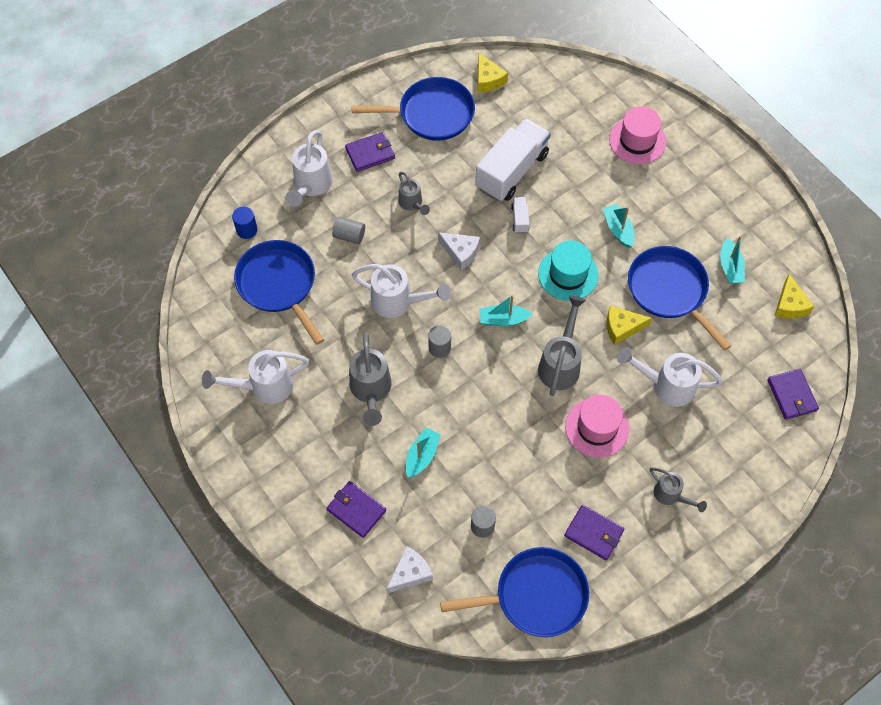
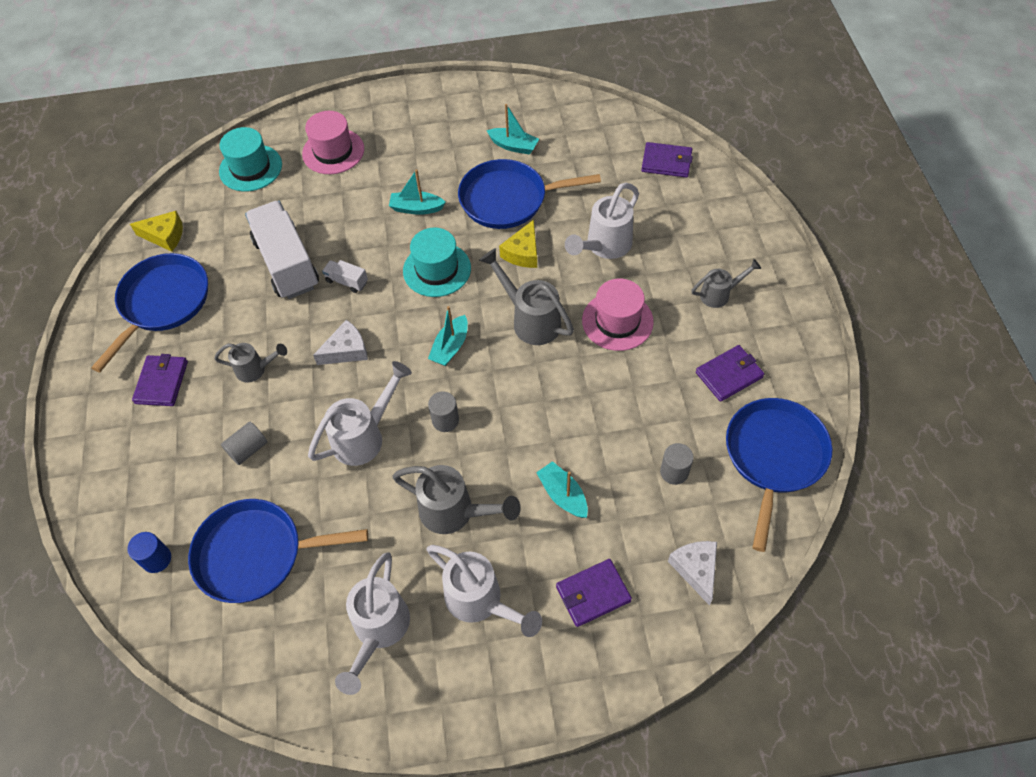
camera: 60 degrees left, 5 degrees down
white watering can [286,130,333,207] -> white watering can moved to [426,545,542,637]
yellow cheese [774,274,814,319] -> none
none -> turquoise hat [219,127,282,192]

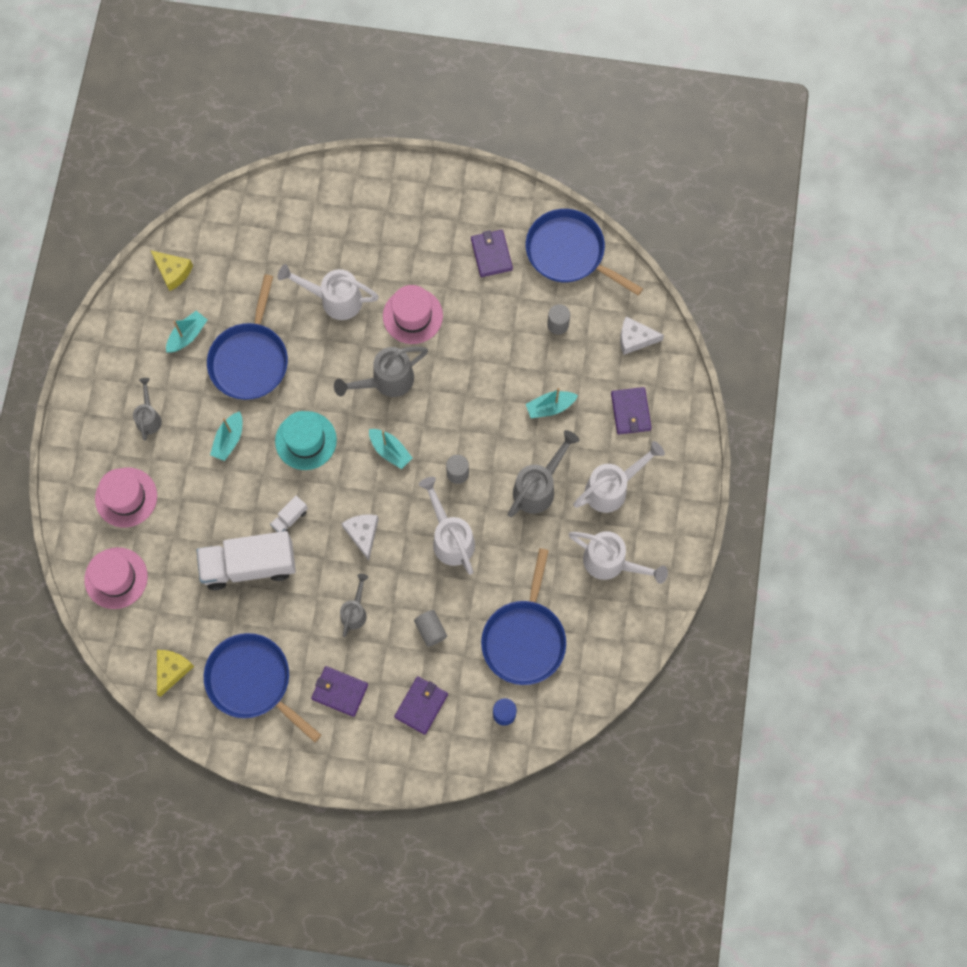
camera: 75 degrees left, 15 degrees up
turquoise hat [219,127,282,192] -> pink hat [84,547,148,609]
yellow cheese [499,220,537,268] -> yellow cheese moved to [150,250,193,291]
white watering can [565,183,639,259] -> white watering can turned 135 degrees clockwise [278,264,379,320]
purple wallet [641,142,693,178] -> purple wallet moved to [394,676,448,735]
grey watering can [691,259,761,308] -> grey watering can moved to [133,378,162,441]

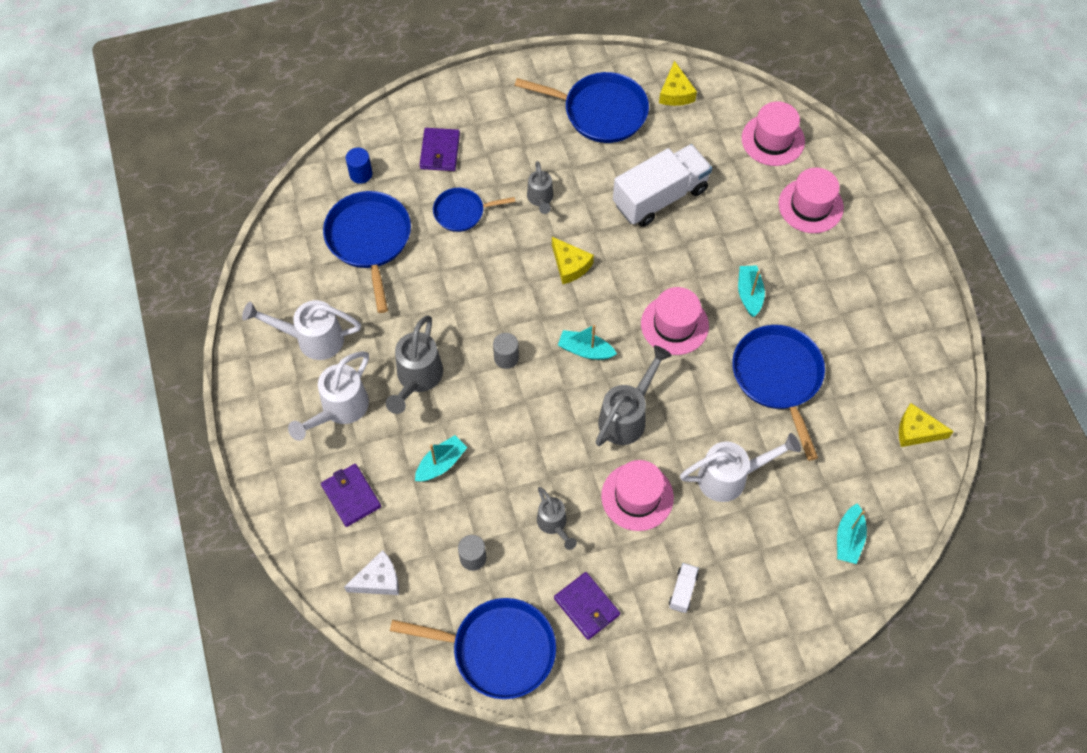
camera: 155 degrees right, 10 degrees down
grey watering can [133,378,162,441] -> grey watering can moved to [537,487,577,550]
turquoise boat [166,311,207,352] -> turquoise boat moved to [837,503,867,564]
white truck [270,496,308,532] -> white truck moved to [669,563,699,613]
turquoise hat [275,411,337,470] -> pink hat [641,287,709,355]
purple wallet [311,666,368,717] -> none
white cheese [341,514,379,561] -> yellow cheese [552,237,594,284]
grey cylinder [414,610,447,647] -> blue pan [433,188,515,232]
white watering can [419,477,475,575] -> none

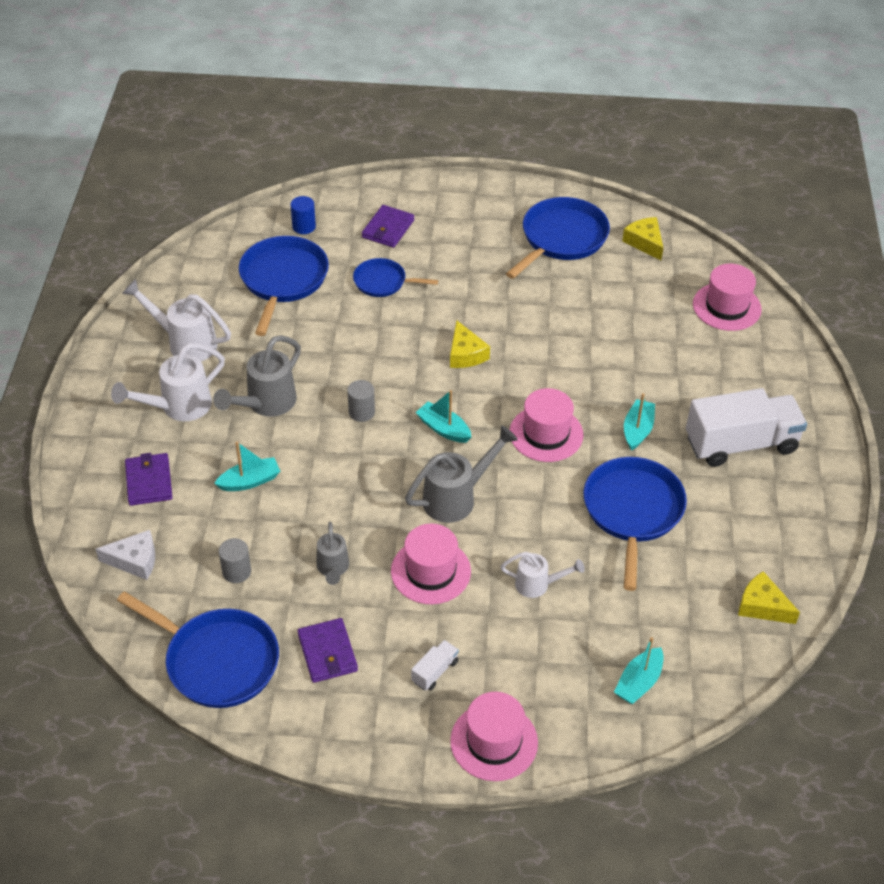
camera: 20 degrees right, 15 degrees down
blue pan [514,72,649,143] -> blue pan turned 90 degrees counterclockwise [506,197,610,279]
grey watering can [527,161,553,214] -> none
white truck [613,144,712,227] -> white truck moved to [686,388,807,467]
yellow cheese [659,61,697,106] -> yellow cheese turned 135 degrees clockwise [622,217,663,260]
white watering can [680,433,801,502] -> white watering can [501,552,585,598], size x0.61
pink hat [779,168,844,233] -> pink hat moved to [450,692,538,781]

